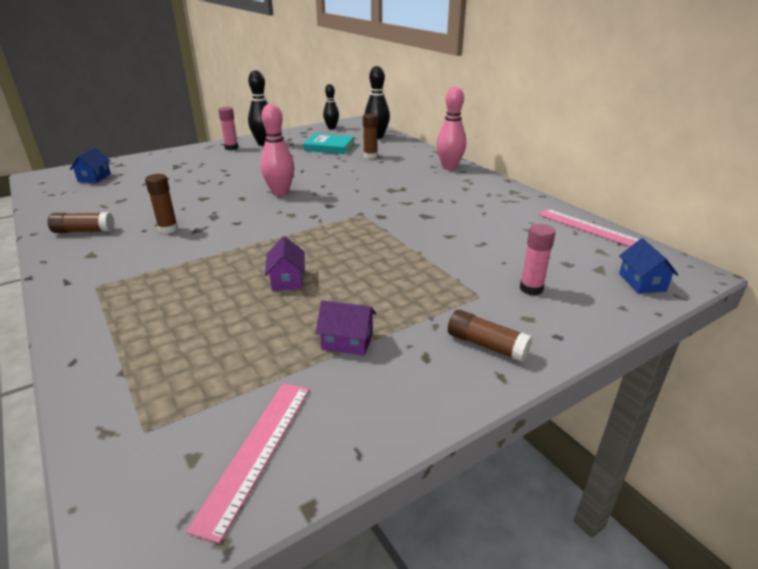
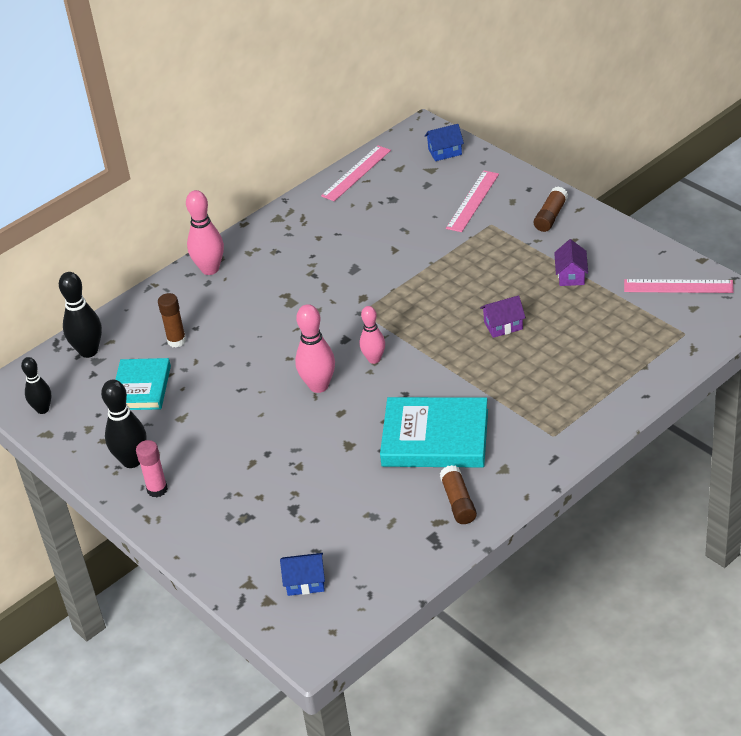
camera: 95 degrees left, 10 degrees up
brown glue stick [145,174,178,234] -> turquoise book [380,397,488,468]
pink glue stick [520,224,555,295] -> pink ruler [446,171,499,232]
none -> pink bowling pin [360,306,385,364]

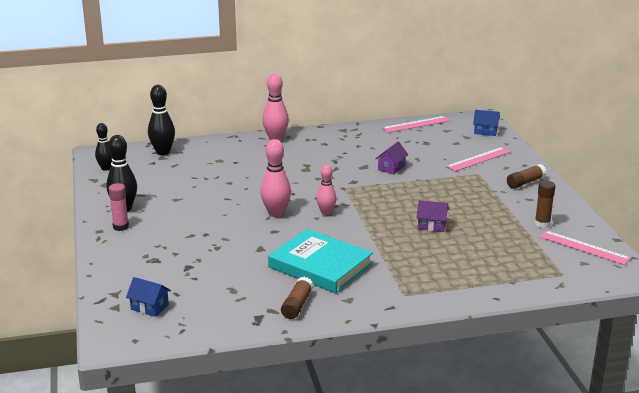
camera: 25 degrees right, 15 degrees down
turquoise book [115,358,171,410] -> none
brown glue stick [158,293,186,348] -> brown glue stick moved to [535,181,555,228]
purple house [554,239,588,286] -> purple house moved to [375,142,408,174]

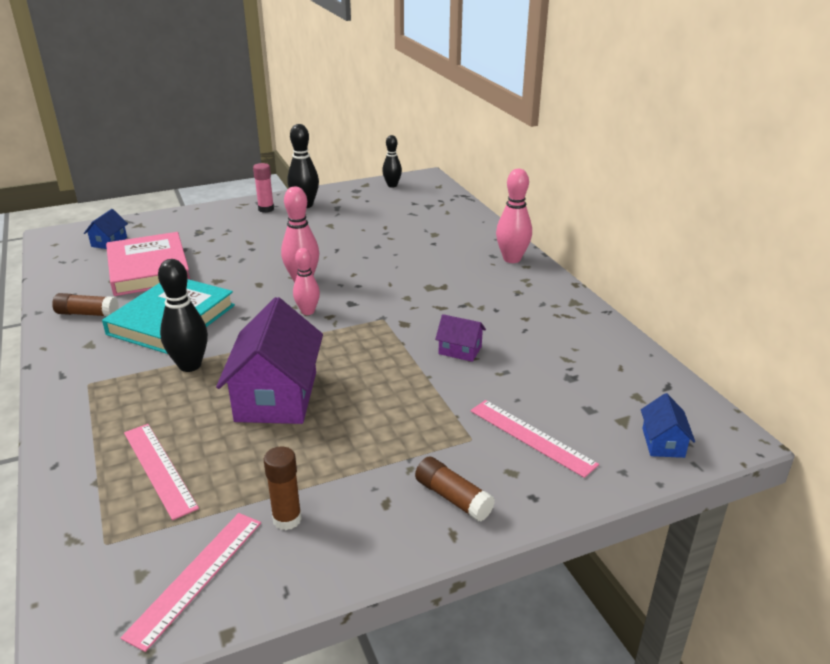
camera: 80 degrees right, 5 degrees up
black bowling pin [148,85,175,155] -> black bowling pin moved to [158,259,208,372]
pink ruler [382,116,450,133] -> pink ruler moved to [124,424,199,520]
purple house [416,200,449,232] -> purple house [216,297,323,424], size x2.15
none -> pink book [106,232,191,296]

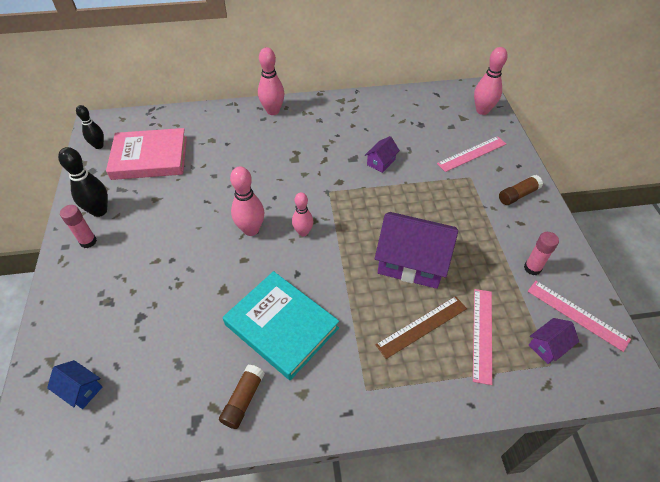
camera: 75 degrees left, 20 degrees up
pink book [106,232,191,296] -> pink book moved to [106,128,187,180]
pink ruler [124,424,199,520] -> pink ruler turned 60 degrees counterclockwise [473,289,492,385]
black bowling pin [158,259,208,372] -> none
brown glue stick [264,446,302,530] -> pink glue stick [524,232,559,275]
blue house [641,393,695,458] -> pink bowling pin [474,47,508,115]
none -> brown ruler [375,296,467,359]
none -> purple house [529,318,579,364]

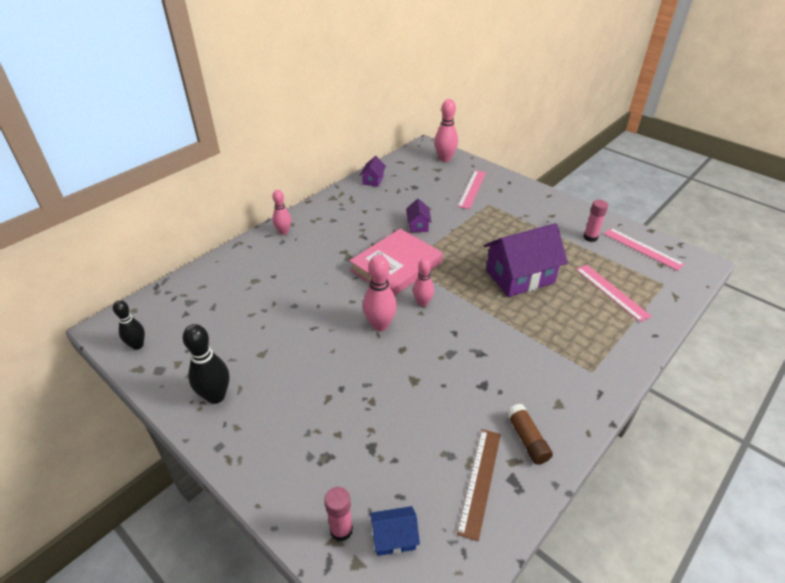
camera: 40 degrees left, 10 degrees down
pink glue stick [60,205,97,248] -> pink glue stick moved to [324,487,353,541]
pink book [106,128,187,180] -> pink book moved to [349,229,443,296]
turquoise book [223,271,339,380] -> none
pink bowling pin [258,47,285,115] -> pink bowling pin [272,190,291,235], size x0.66
brown ruler [375,296,467,359] -> brown ruler moved to [457,429,501,541]
brown glue stick [499,175,543,205] -> none
pink ruler [528,281,631,352] -> pink ruler turned 45 degrees clockwise [604,228,685,271]
purple house [529,318,579,364] -> purple house moved to [360,156,386,187]

